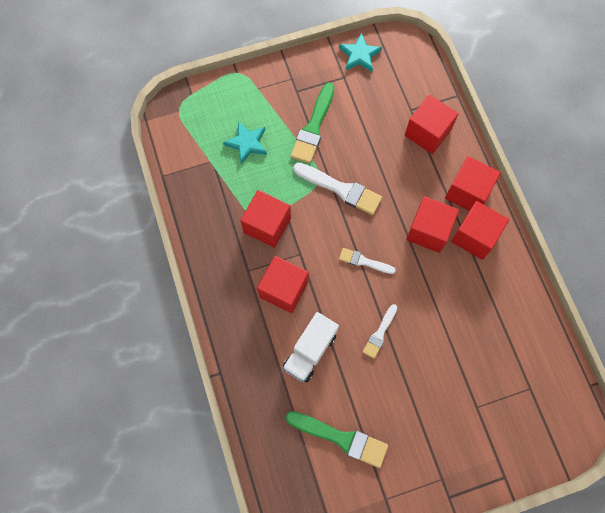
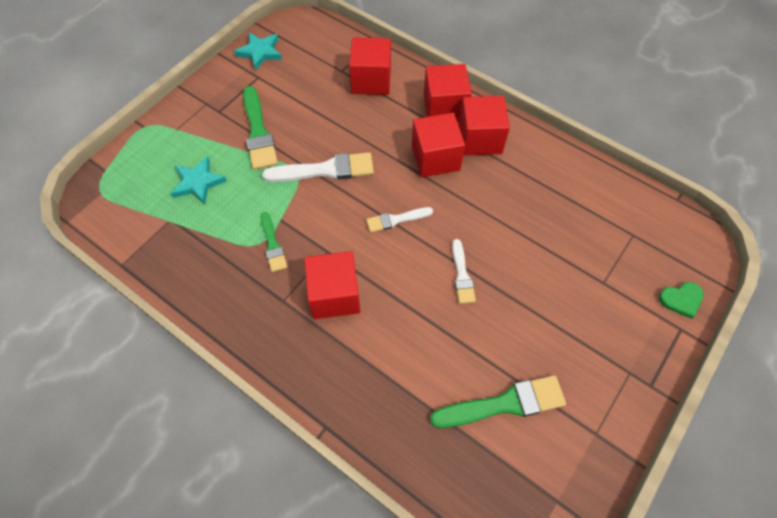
camera: 35 degrees left, 10 degrees down
red cube [240,190,291,248] -> green brush [261,212,287,272]
white truck [283,312,339,382] -> none
none -> green heart [659,282,704,319]

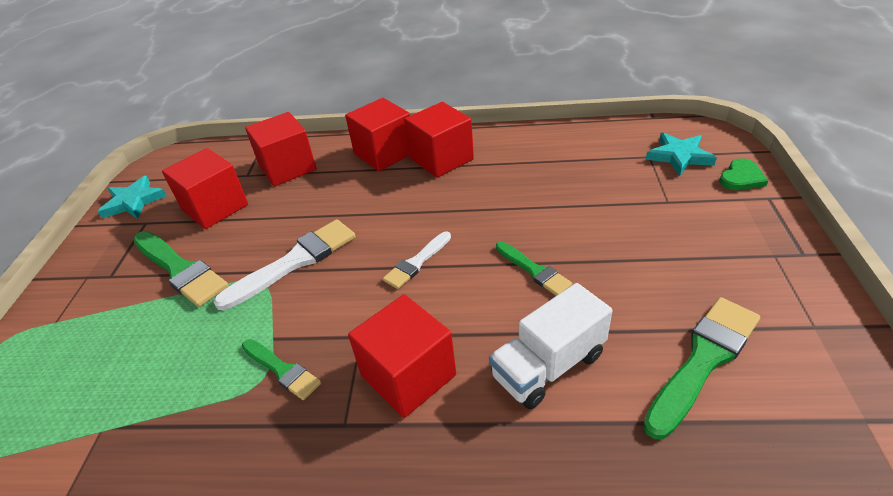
camera: 30 degrees left, 20 degrees down
turquoise star [171,156,227,205] -> turquoise star moved to [646,132,717,176]
red cube [412,113,465,177] -> red cube moved to [162,148,248,229]
white brush [452,239,476,304] -> green brush [496,242,572,296]
none -> white truck [489,283,613,409]

